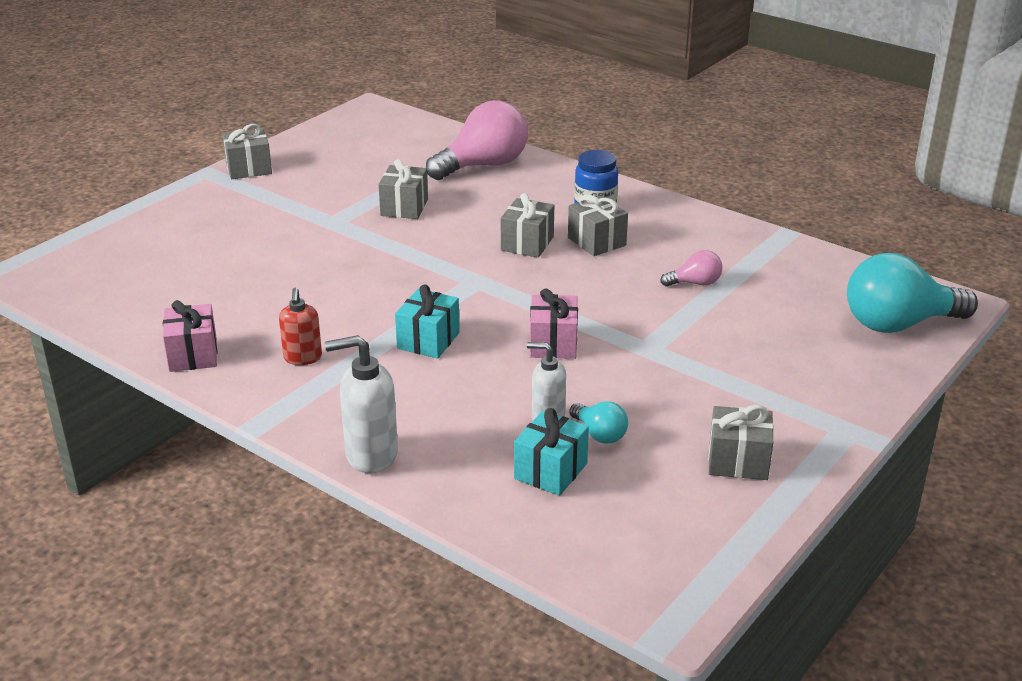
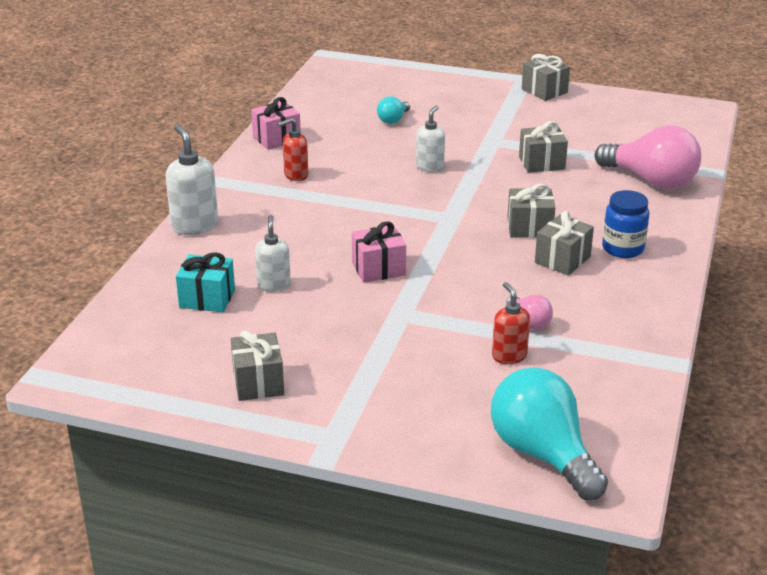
camera: 70 degrees right, 0 degrees up
turquoise gift [395,284,460,358] -> none
turquoise light bulb [569,401,628,444] -> turquoise light bulb moved to [377,96,410,124]
none -> white soap dispenser [416,105,445,172]
none -> red soap dispenser [492,282,530,364]

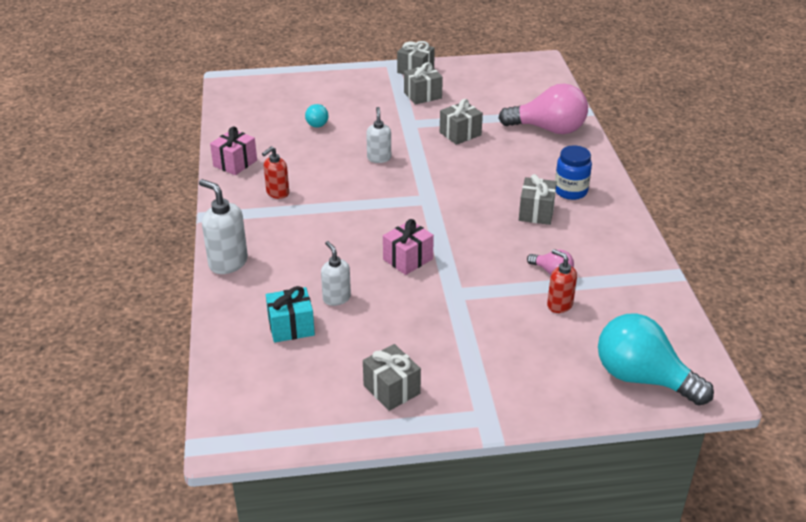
camera: 25 degrees left, 5 degrees up
grey gift [507,184,555,238] -> grey gift moved to [404,62,443,105]

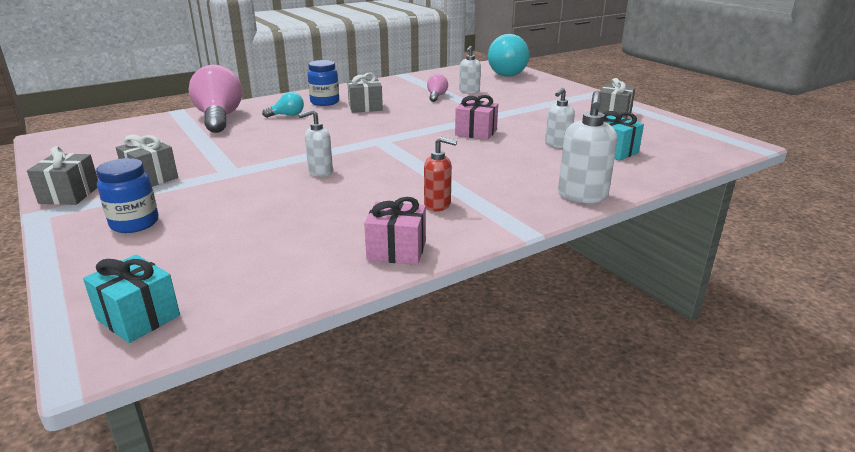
camera: 115 degrees left, 10 degrees down
turquoise light bulb [305,104,328,128] -> turquoise light bulb moved to [262,92,304,118]
grey gift [440,99,483,145] -> none
red soap dispenser [547,249,577,313] -> white soap dispenser [459,46,481,94]
none -> turquoise gift [83,255,180,343]
none -> blue jar [96,158,159,233]

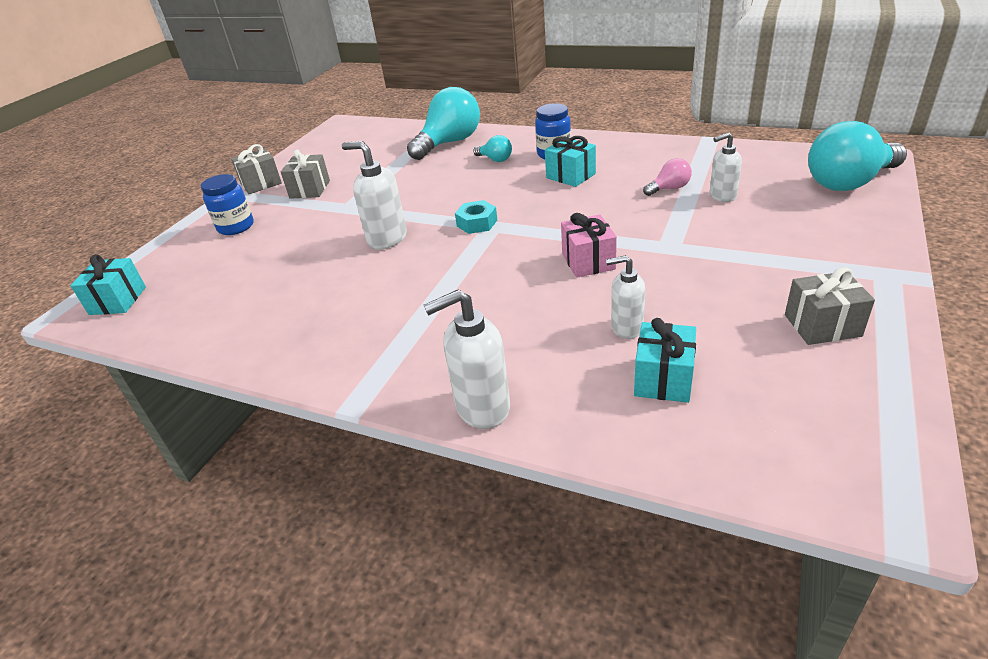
camera: 60 degrees right, 10 degrees up
pink light bulb [189,65,242,133] -> turquoise light bulb [407,87,480,160]
white soap dispenser [298,110,333,177] -> white soap dispenser [342,141,407,250], size x1.54
grey gift [347,72,383,113] -> turquoise gift [545,136,596,187]
pink gift [364,197,426,265] -> none
red soap dispenser [424,137,457,212] -> none
none -> turquoise nut [455,200,497,234]

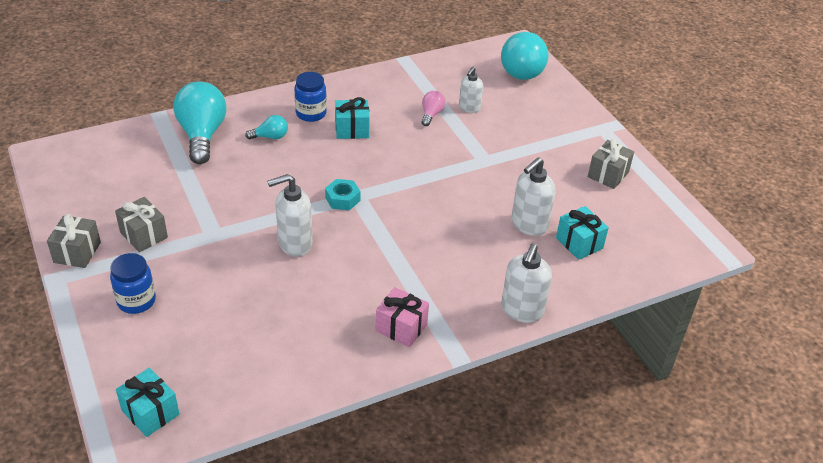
camera: 55 degrees left, 5 degrees up
pink gift [561,213,617,278] -> pink gift moved to [375,287,429,347]
white soap dispenser [606,255,645,339] -> white soap dispenser [511,157,556,236], size x1.54

